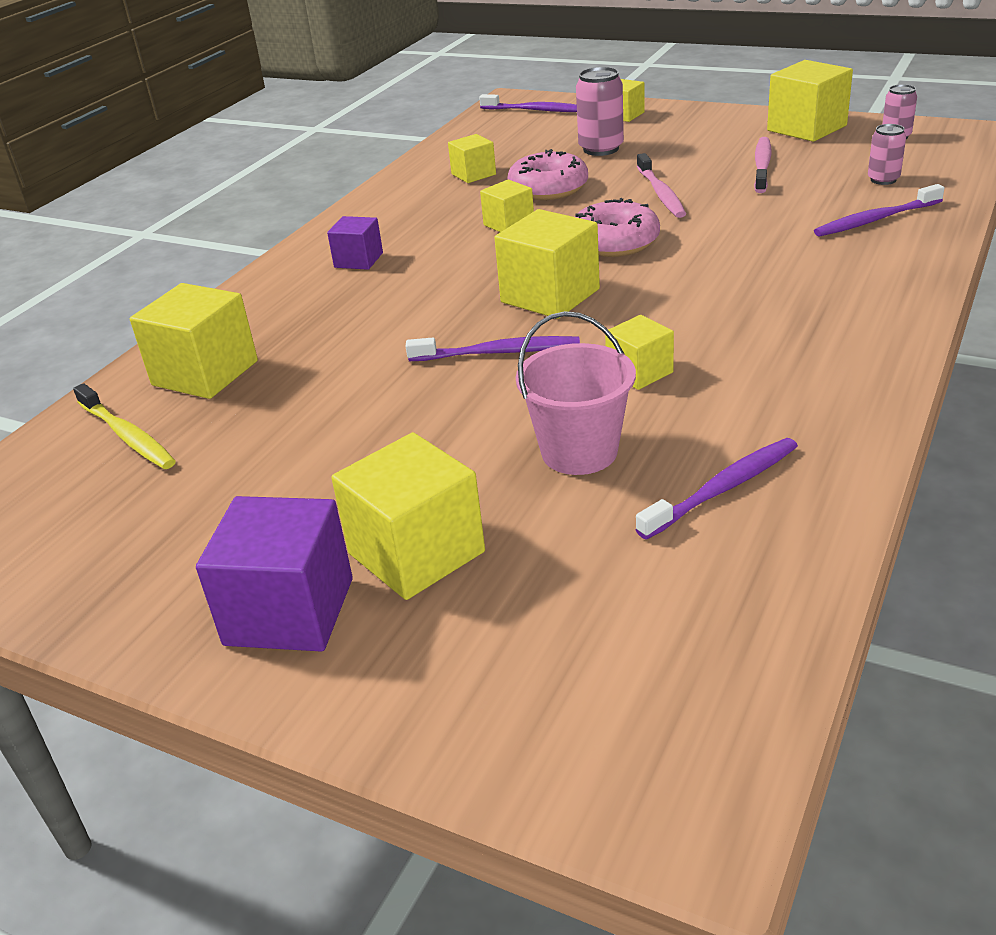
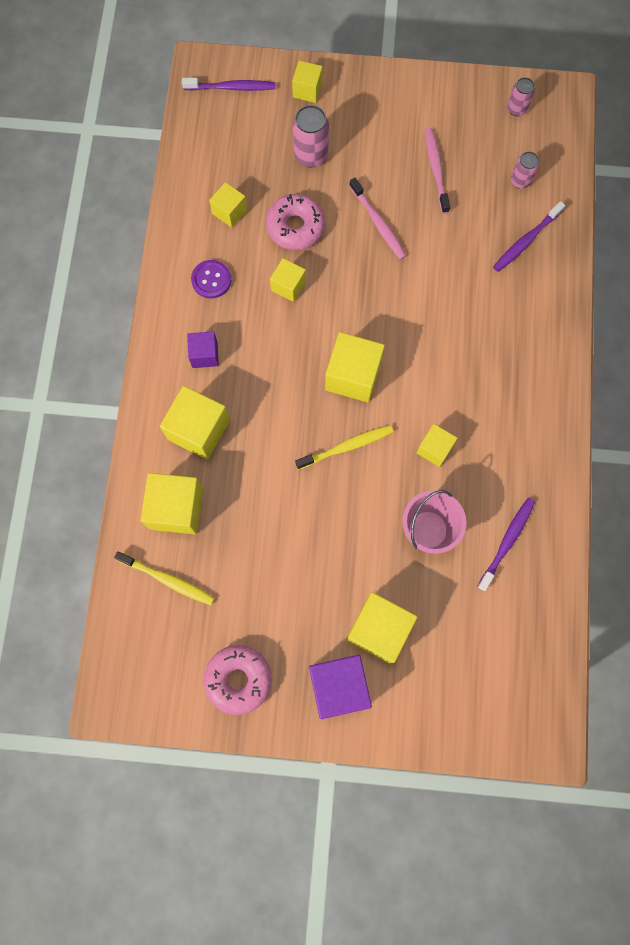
camera: 25 degrees left, 40 degrees up
purple toothbrush [406,336,580,361] -> yellow toothbrush [295,425,394,470]
pink donut [574,198,660,257] -> pink donut moved to [204,645,272,715]
yellow cube [767,60,853,142] -> yellow cube moved to [160,386,230,460]
none -> purple button [191,260,231,299]

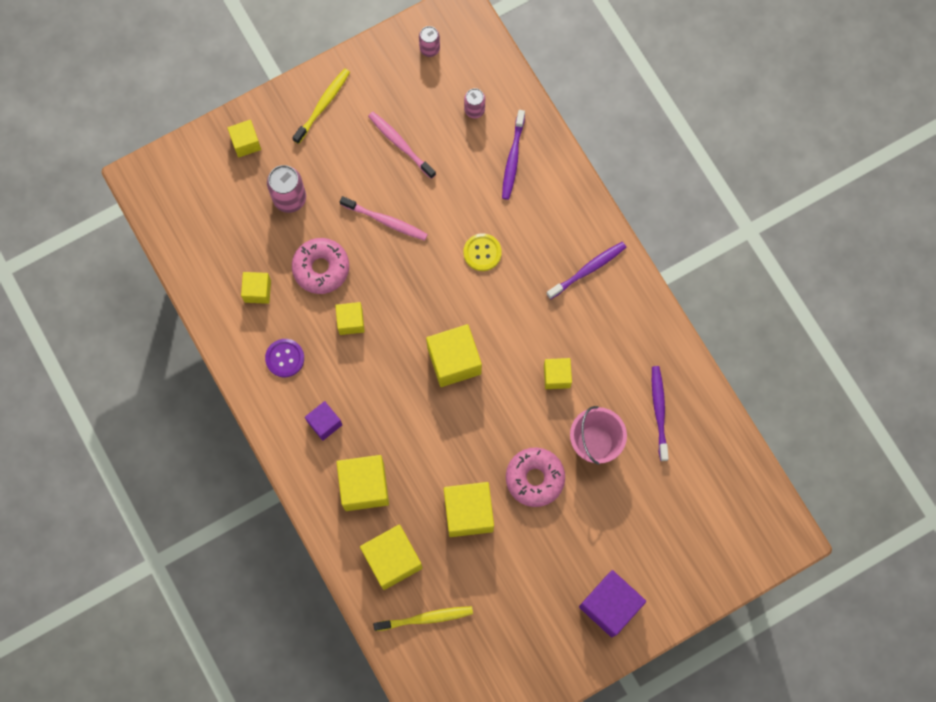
camera: 35 degrees left, 0 degrees up
purple toothbrush [182,78,275,91] -> purple toothbrush moved to [546,242,626,299]
pink donut [204,645,272,715] -> pink donut moved to [506,448,565,507]
yellow toothbrush [295,425,394,470] -> yellow toothbrush moved to [292,68,350,144]
yellow cube [346,592,417,664] -> yellow cube moved to [444,482,494,537]
none -> yellow button [463,233,502,271]

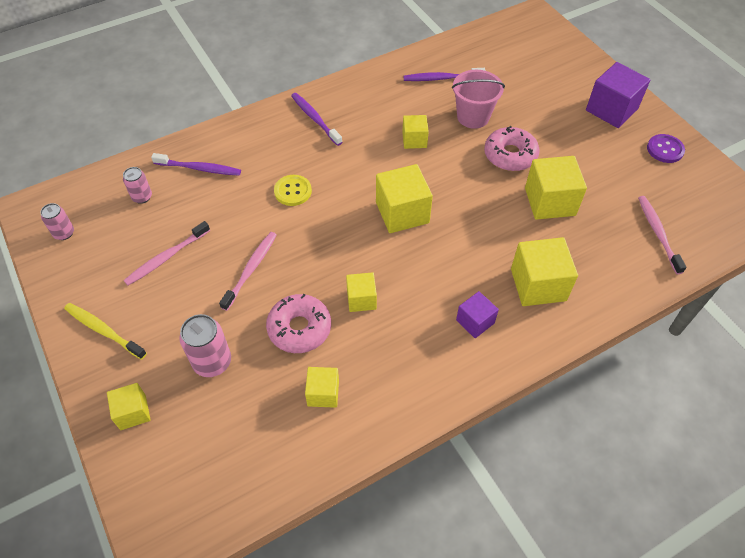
camera: 90 degrees left, 20 degrees down
purple button [265,339,304,377] -> purple button moved to [647,134,685,163]
yellow cube [360,525,423,590] -> none
yellow toothbrush [373,606,473,631] -> pink toothbrush [638,196,686,274]

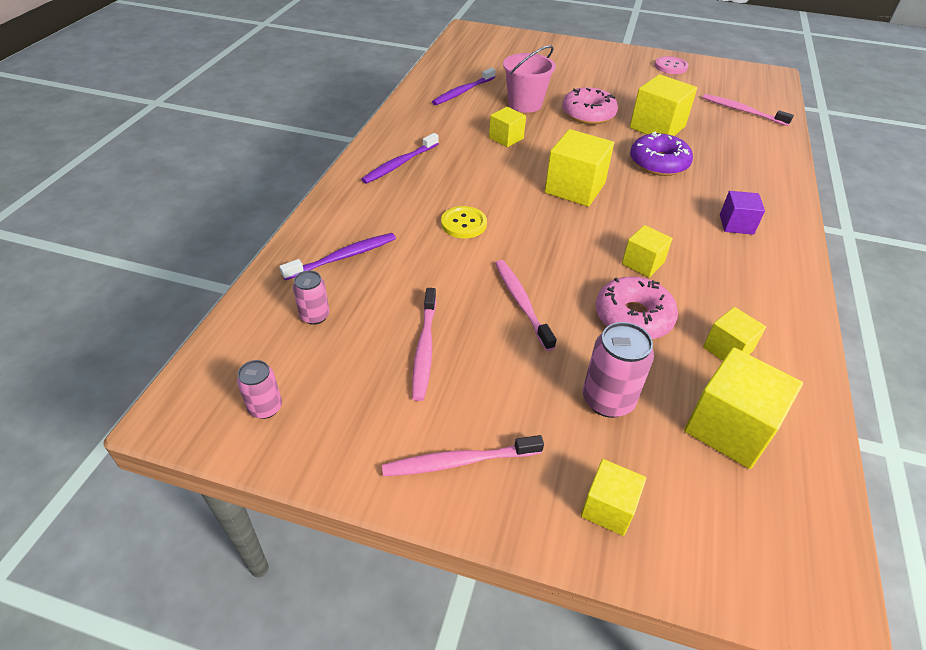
camera: 45 degrees left, 10 degrees down
yellow toothbrush [64,303,147,360] -> pink toothbrush [382,435,544,476]
purple toothbrush [291,93,342,146] -> purple toothbrush turned 60 degrees counterclockwise [361,133,439,184]
yellow cube [511,237,578,306] -> yellow cube moved to [684,347,803,469]
purple cube [586,62,651,128] -> none
purple button [647,134,685,163] -> pink button [655,56,689,74]
none -> purple donut [630,132,693,176]

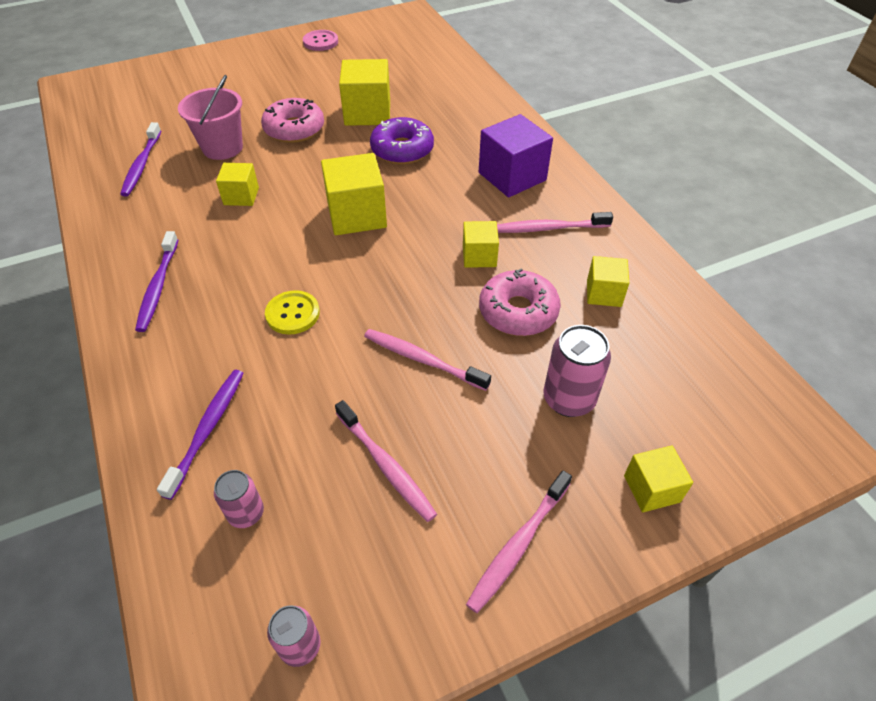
camera: 40 degrees left, 5 degrees up
yellow cube [684,347,803,469] -> none
pink toothbrush [702,94,794,126] -> pink toothbrush moved to [497,212,613,233]
purple cube [720,191,765,235] -> purple cube [479,114,553,197], size x1.72

